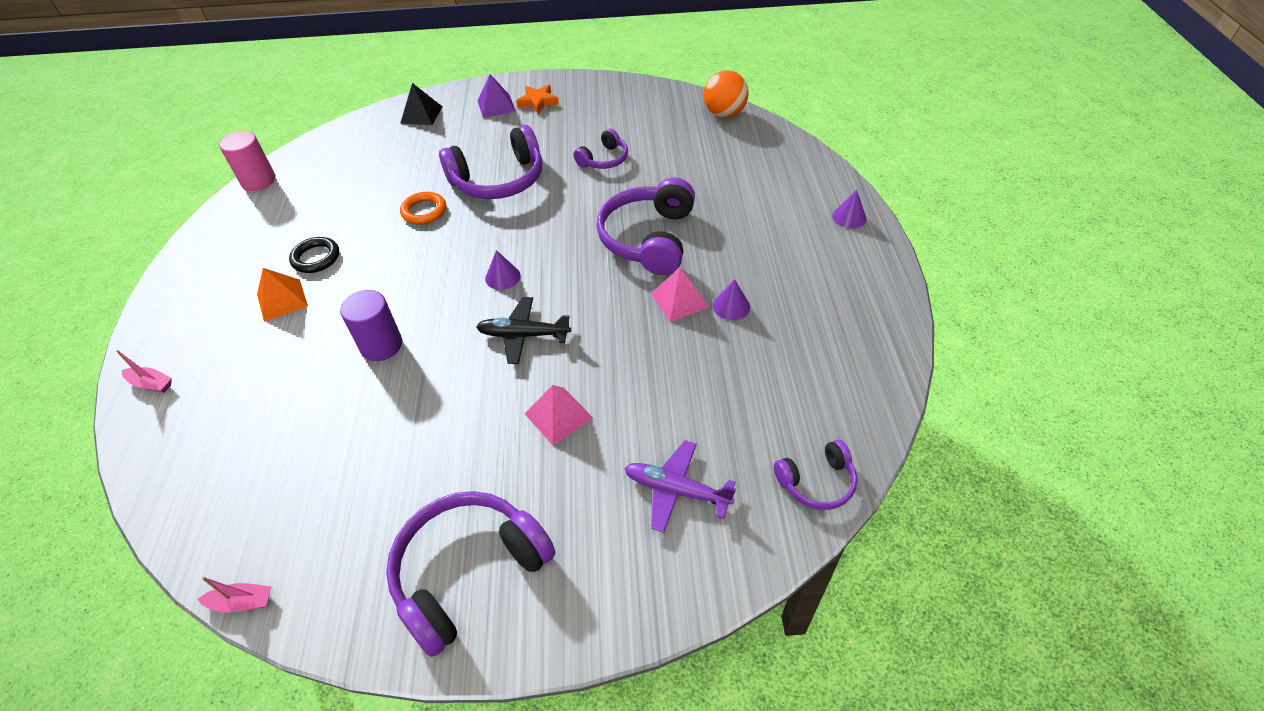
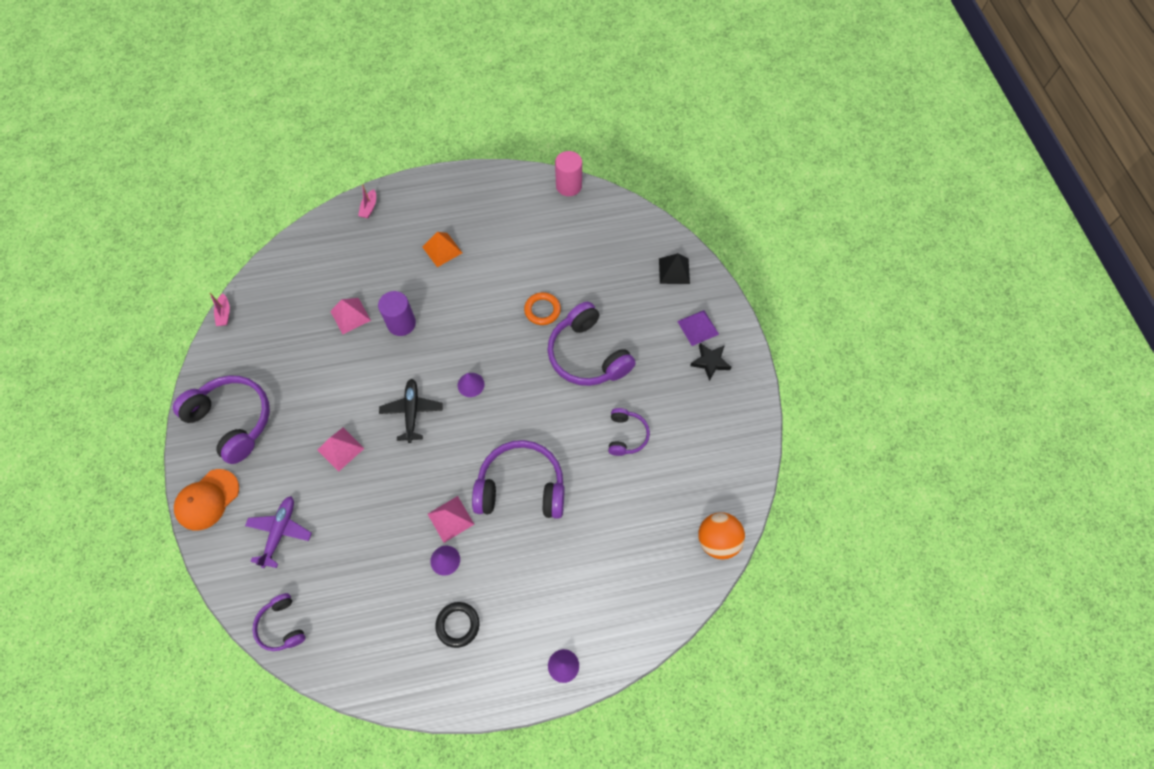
camera: 80 degrees right, 15 degrees up
black ring [289,237,339,273] -> black ring moved to [436,602,479,648]
orange star [516,85,559,114] -> black star [690,343,731,381]
purple headphones [573,129,628,169] -> purple headphones turned 120 degrees counterclockwise [608,408,650,456]
none -> orange cap [174,469,239,531]
none -> pink pyramid [330,298,371,334]

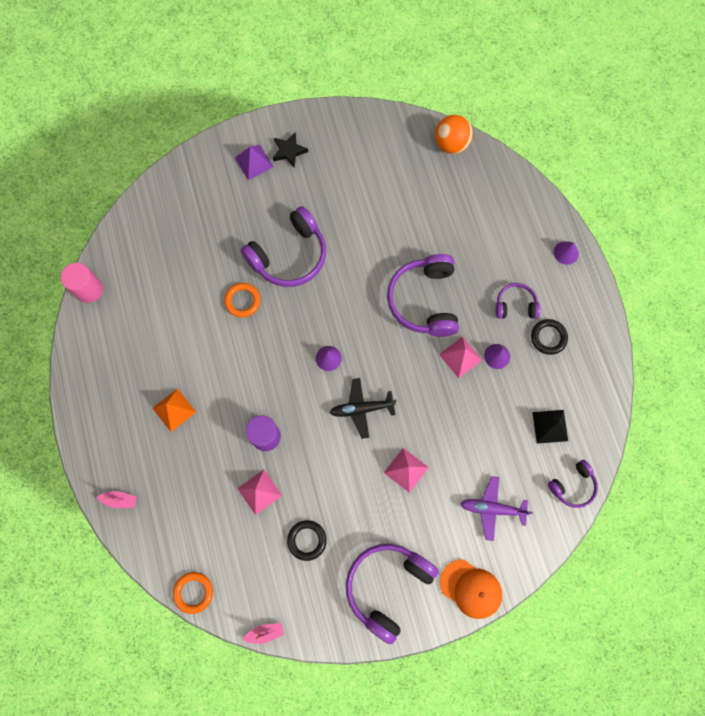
camera: 95 degrees left, 10 degrees up
purple headphones [608,408,650,456] -> purple headphones moved to [495,283,541,319]
black pyramid [659,253,690,284] -> black pyramid moved to [532,410,568,444]
none -> orange ring [173,572,213,614]
none -> black ring [287,520,327,561]

